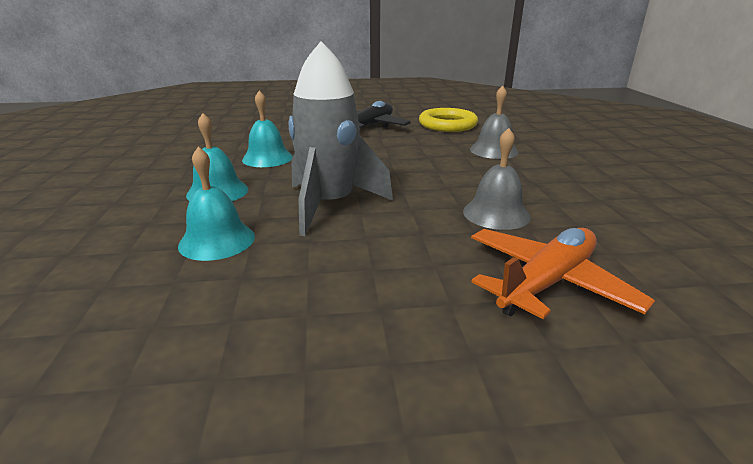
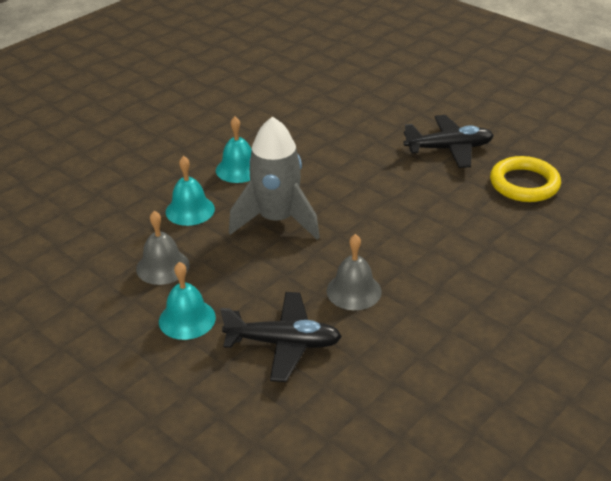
camera: 50 degrees right, 10 degrees up
turquoise bell [242,91,293,167] -> turquoise bell moved to [159,262,216,340]
grey bell [470,86,519,159] -> grey bell moved to [136,211,190,285]
orange plane [471,228,655,319] -> black plane [220,292,342,382]

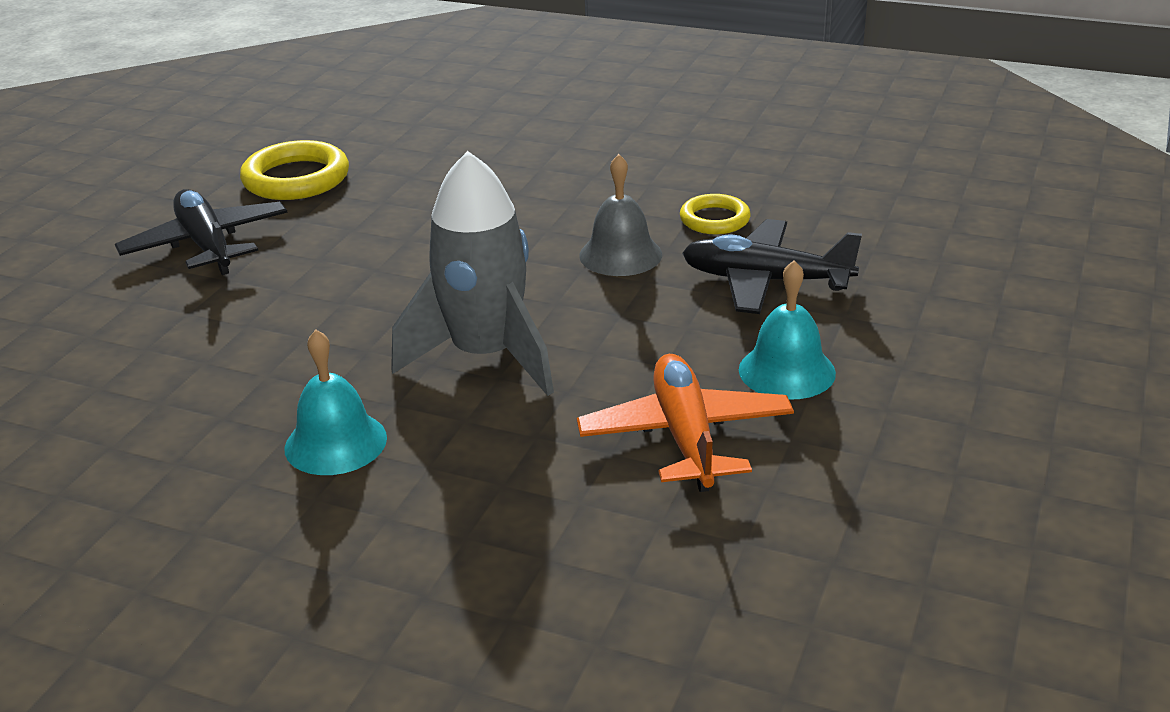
camera: 110 degrees left, 5 degrees down
grey bell [136,211,190,285] -> orange plane [577,354,794,492]
turquoise bell [166,156,215,226] -> none
black plane [220,292,342,382] -> black plane turned 60 degrees counterclockwise [682,219,862,314]
none -> yellow ring [680,194,751,234]

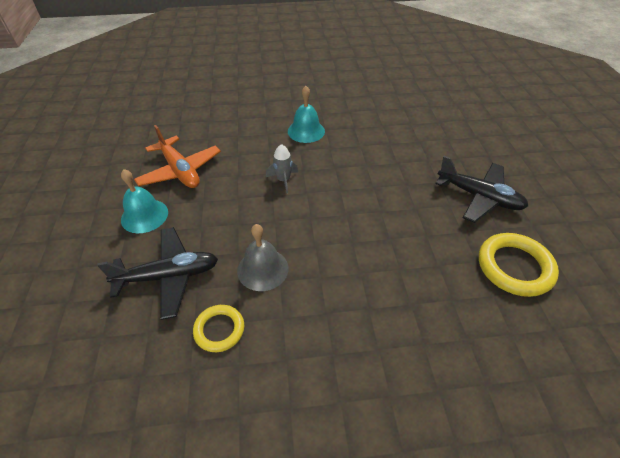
camera: 150 degrees right, 15 degrees up
grey rocket [391,151,554,396] -> grey rocket [266,144,298,194], size x0.44

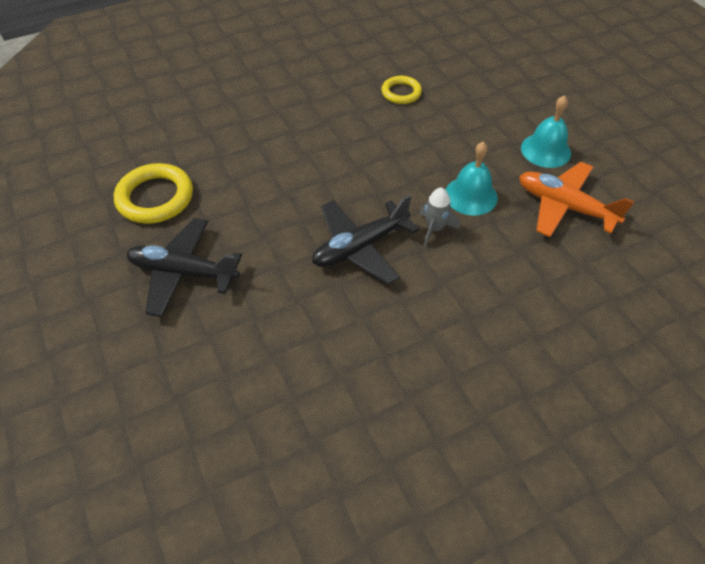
camera: 160 degrees right, 5 degrees up
black plane [97,227,218,320] -> black plane moved to [312,195,419,285]
grey bell [237,224,289,291] -> none
turquoise bell [288,86,325,143] -> turquoise bell moved to [446,142,498,216]

